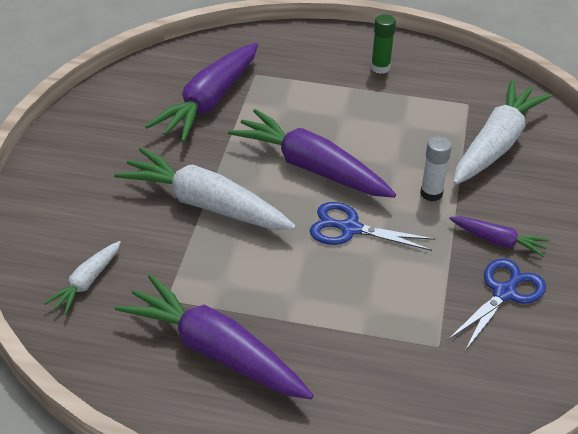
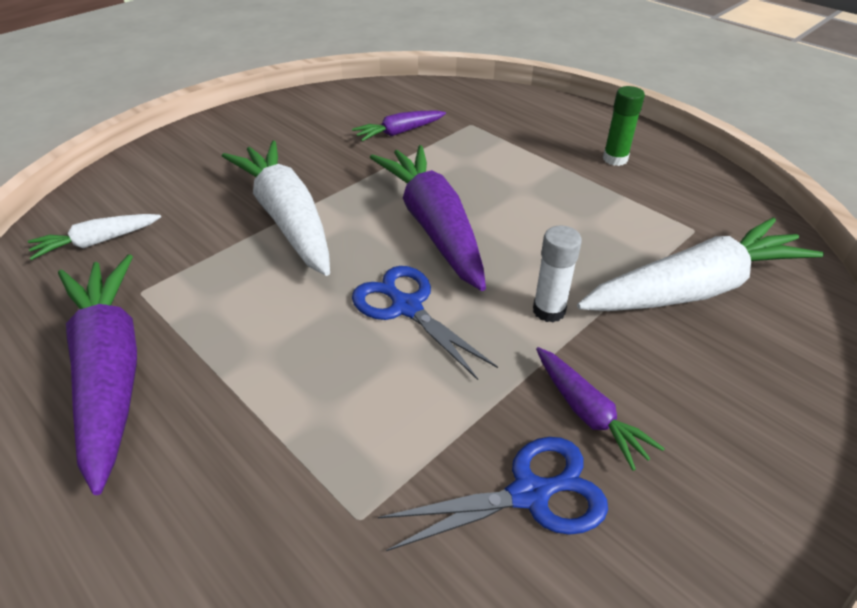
camera: 35 degrees right, 0 degrees up
purple carrot [145,43,258,142] -> purple carrot [352,110,446,141], size x0.50

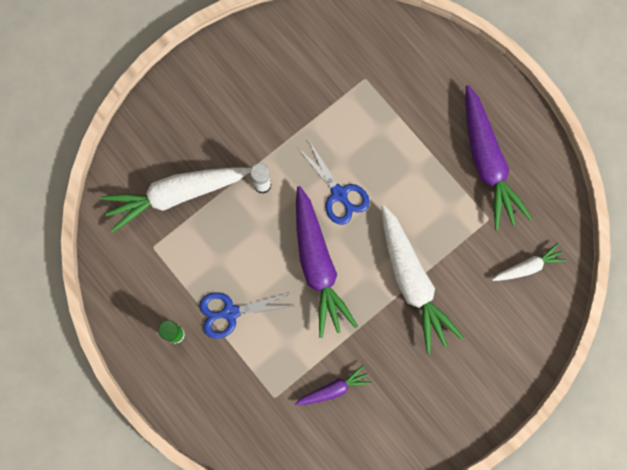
camera: 175 degrees left, 35 degrees up
blue scissors [378,437,608,551] -> blue scissors moved to [199,292,293,339]
purple carrot [536,347,665,471] -> none

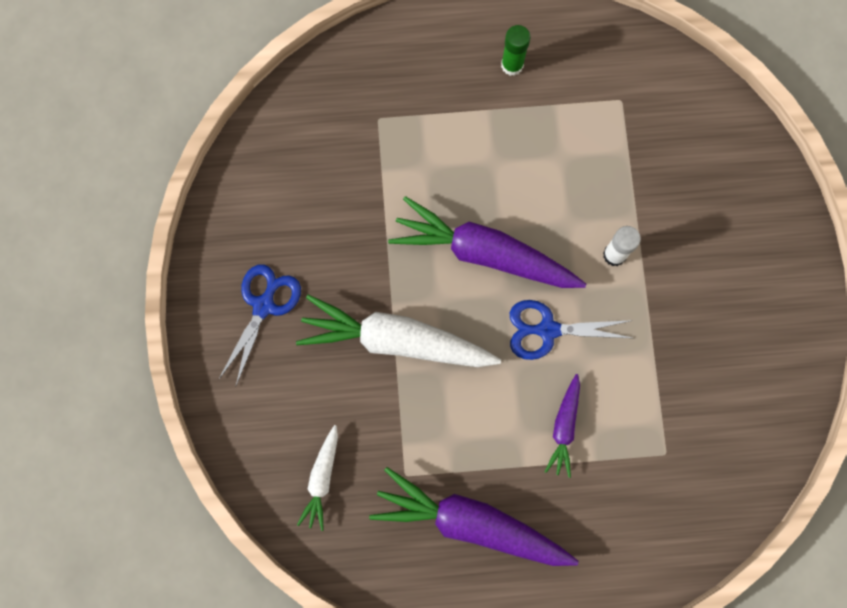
camera: 125 degrees right, 0 degrees up
white carrot [100,167,251,233] -> none
blue scissors [199,292,293,339] -> blue scissors moved to [218,264,301,385]
purple carrot [295,365,372,405] -> purple carrot moved to [544,374,580,478]

